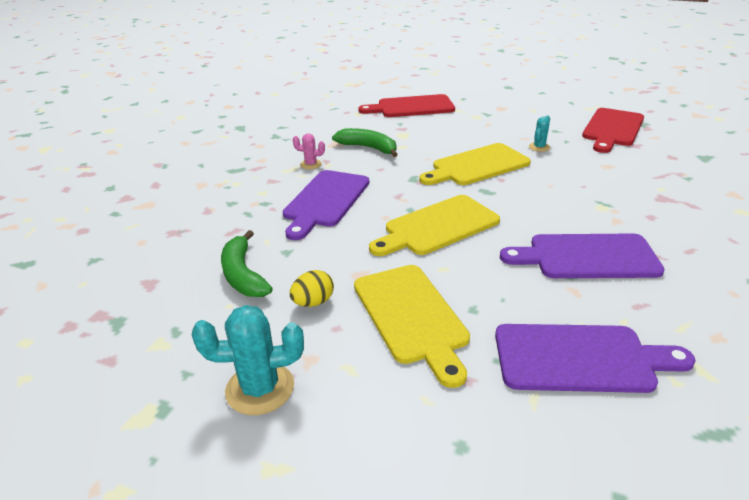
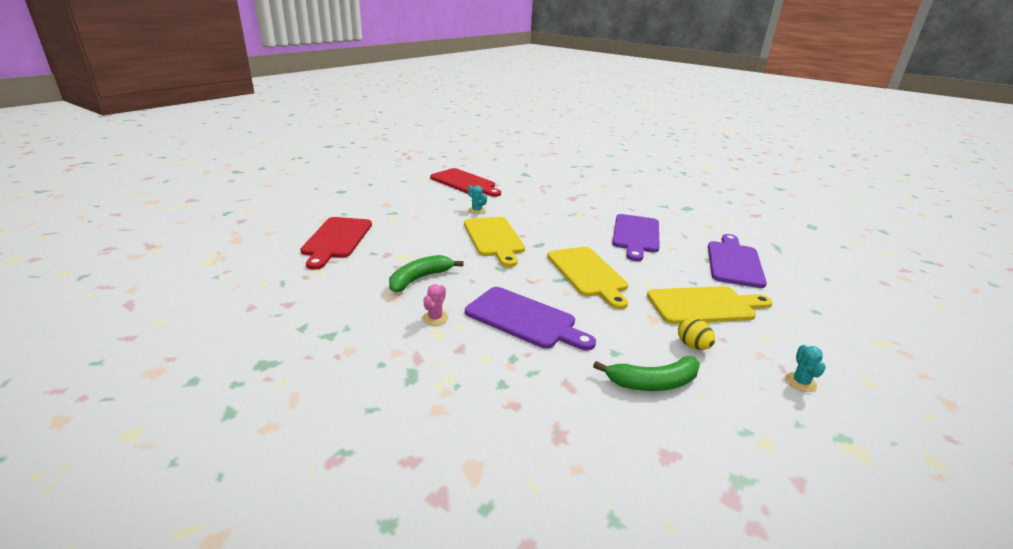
camera: 80 degrees left, 5 degrees down
turquoise cactus [192,305,304,415] -> turquoise cactus [785,344,826,392], size x0.55

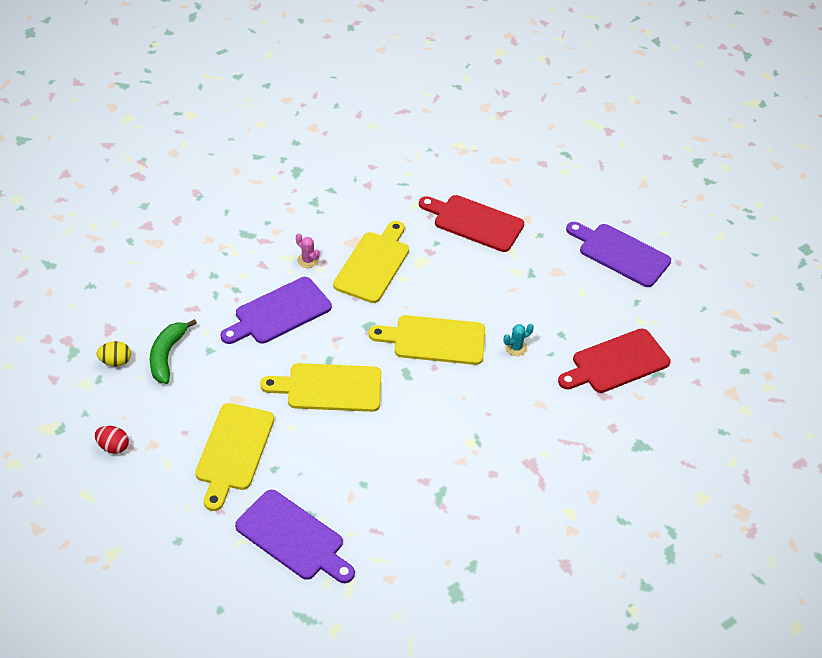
camera: 110 degrees right, 20 degrees up
green banana [389,255,463,292] -> yellow cutting board [333,221,409,303]
purple cutting board [612,214,660,261] -> purple cutting board moved to [566,222,671,287]
yellow egg [678,318,715,350] -> yellow egg moved to [97,341,131,366]
turquoise cactus [785,344,826,392] -> red egg [95,426,129,454]

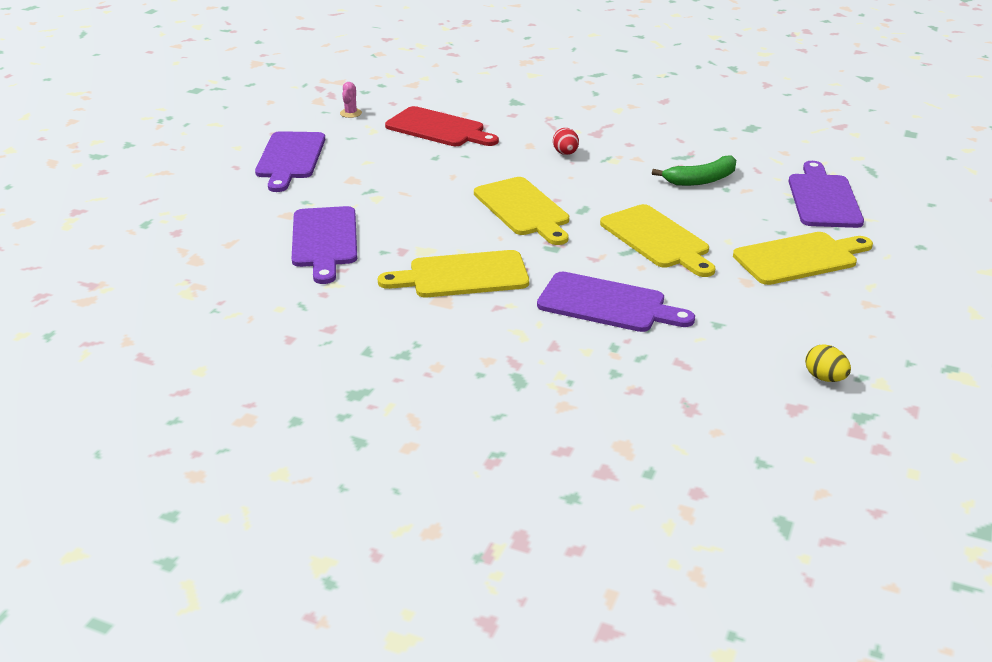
camera: 120 degrees left, 15 degrees down
red egg [95,426,129,454] -> red egg moved to [553,128,579,155]
green banana [150,319,197,384] -> green banana moved to [652,156,736,186]
pink cactus [296,233,320,268] -> pink cactus moved to [340,82,362,118]
red cutting board [419,195,524,252] -> purple cutting board [292,206,357,284]
turquoise cactus [503,324,534,356] -> none

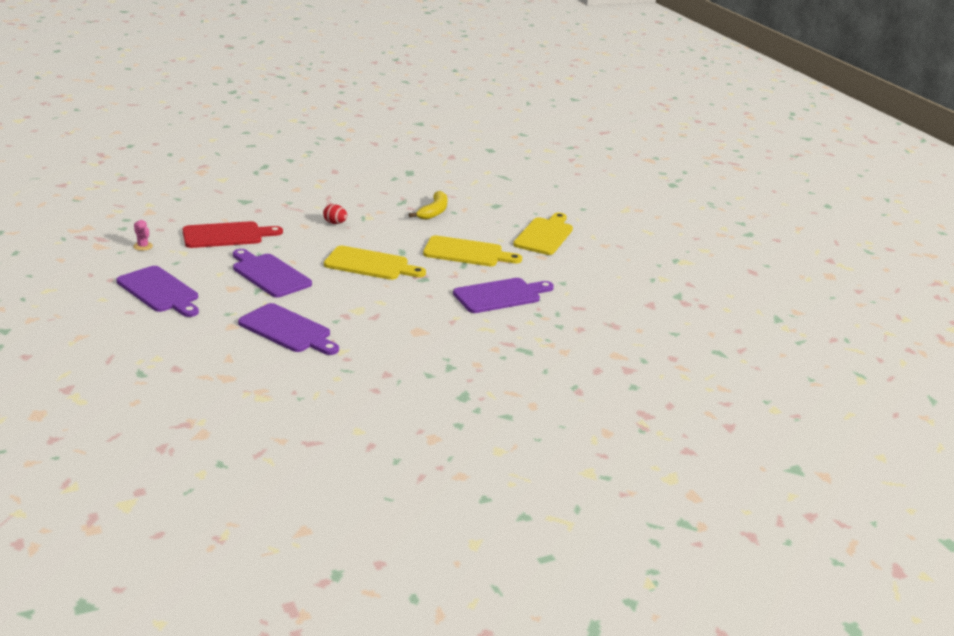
camera: 50 degrees left, 5 degrees down
yellow cutting board [378,250,529,297] -> none
green banana [652,156,736,186] -> yellow banana [409,191,447,220]
purple cutting board [788,161,864,228] -> purple cutting board moved to [233,249,312,297]
yellow egg [805,344,851,382] -> none

